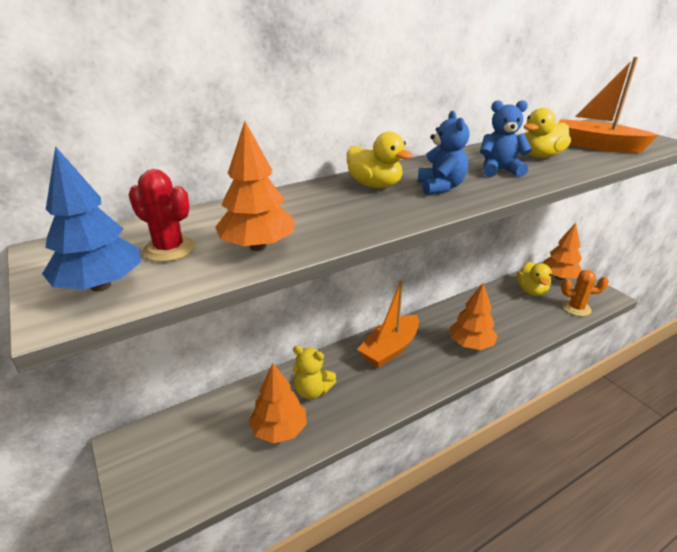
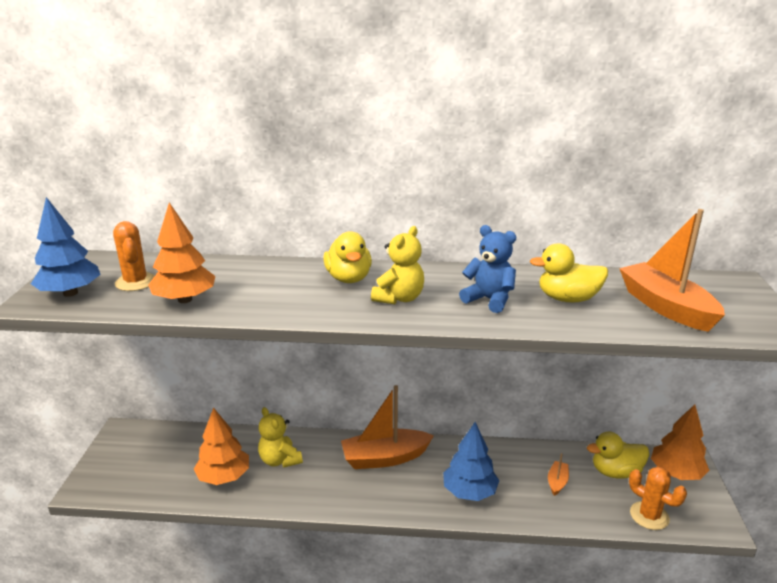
camera: 35 degrees right, 5 degrees down
red cactus [128,169,195,262] -> orange cactus [113,221,155,291]
blue teddy bear [418,111,470,195] -> yellow teddy bear [371,226,424,304]
orange tree [450,283,498,350] -> blue tree [443,422,499,501]
yellow duck [517,262,552,296] -> yellow duck turned 45 degrees clockwise [587,432,650,479]
none -> orange boat [548,453,569,496]

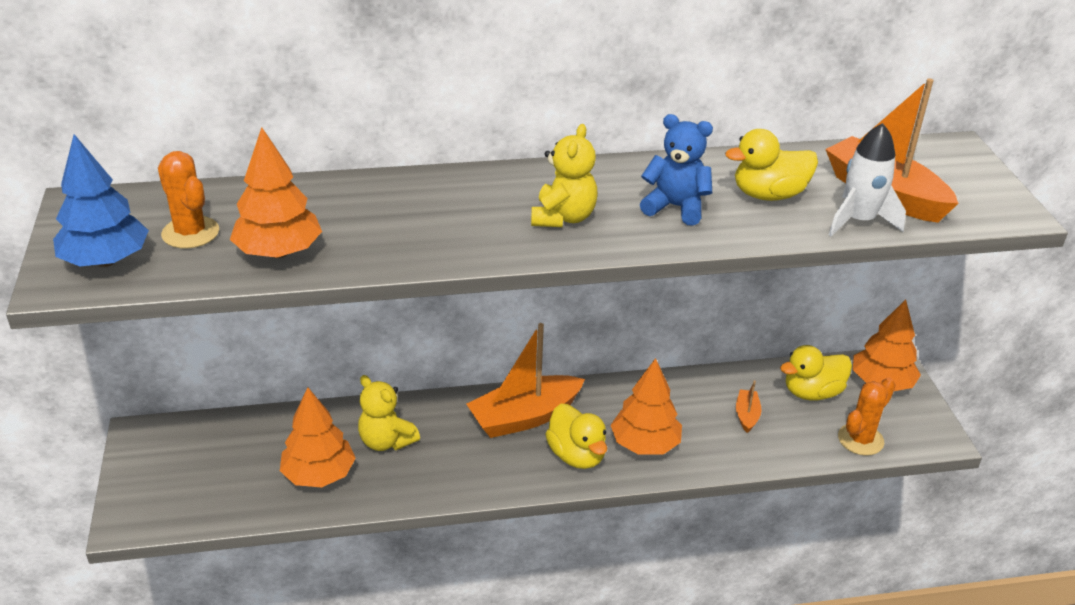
camera: 15 degrees left, 10 degrees up
yellow duck [323,231,372,283] -> yellow duck moved to [545,404,607,469]
blue tree [443,422,499,501] -> orange tree [611,358,682,455]
orange cactus [629,466,687,530] -> orange cactus turned 75 degrees counterclockwise [838,377,895,456]
none -> white rocket [829,123,906,237]

